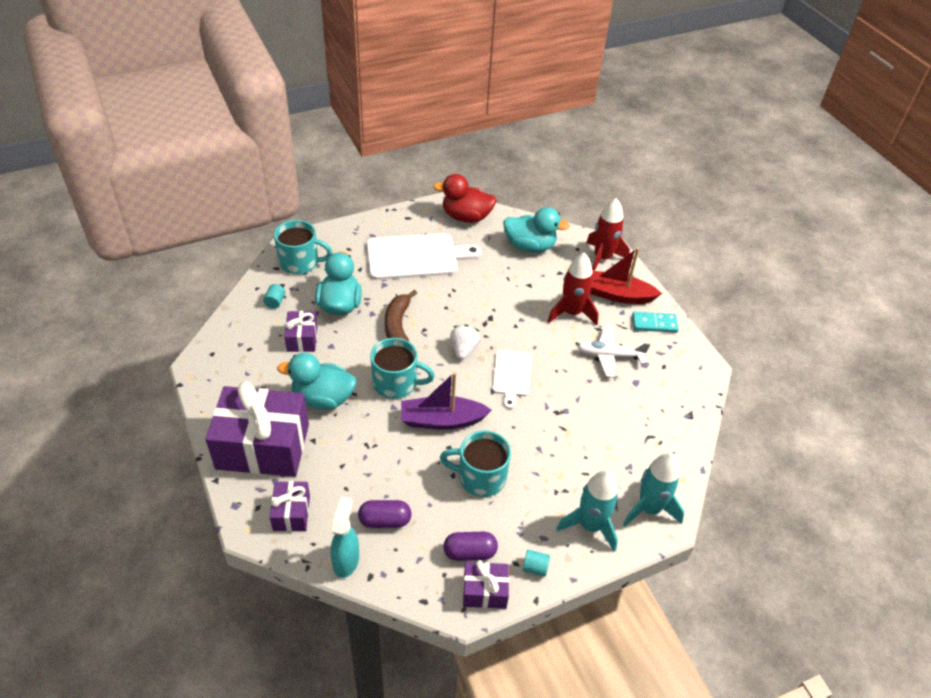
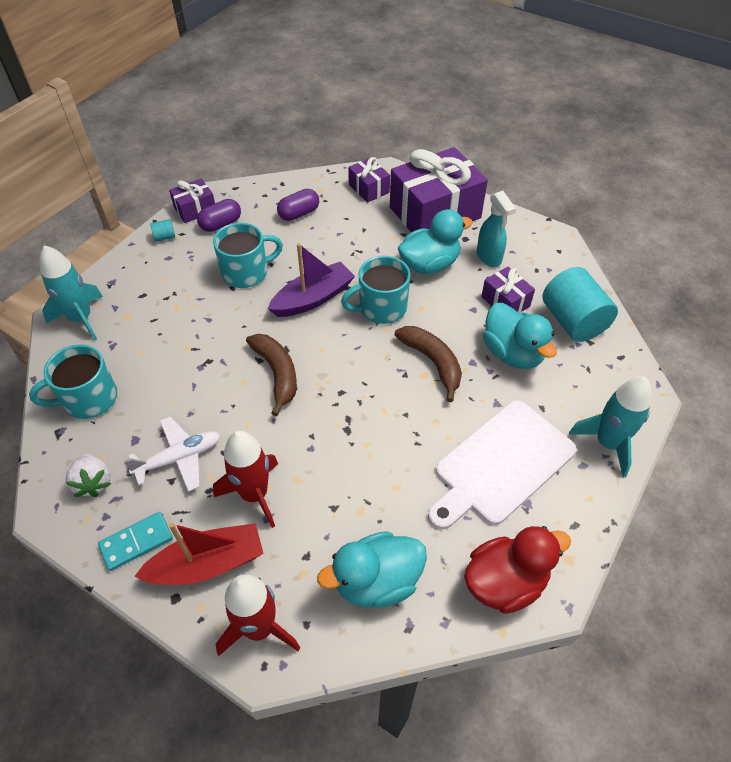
camera: 150 degrees right, 5 degrees up
turquoise cylinder [263,284,285,309] -> turquoise cylinder [543,267,618,342], size x2.48
turquoise mug [274,220,333,274] -> turquoise mug moved to [29,344,117,419]
turquoise spray bottle [331,497,359,578] -> turquoise spray bottle moved to [477,191,516,267]
white strawberry [450,324,480,360] -> white strawberry moved to [66,453,111,497]
white cutting board [492,350,532,409] -> brown banana [246,334,297,416]
turquoise rocket [557,470,618,552] -> turquoise rocket moved to [569,376,652,478]

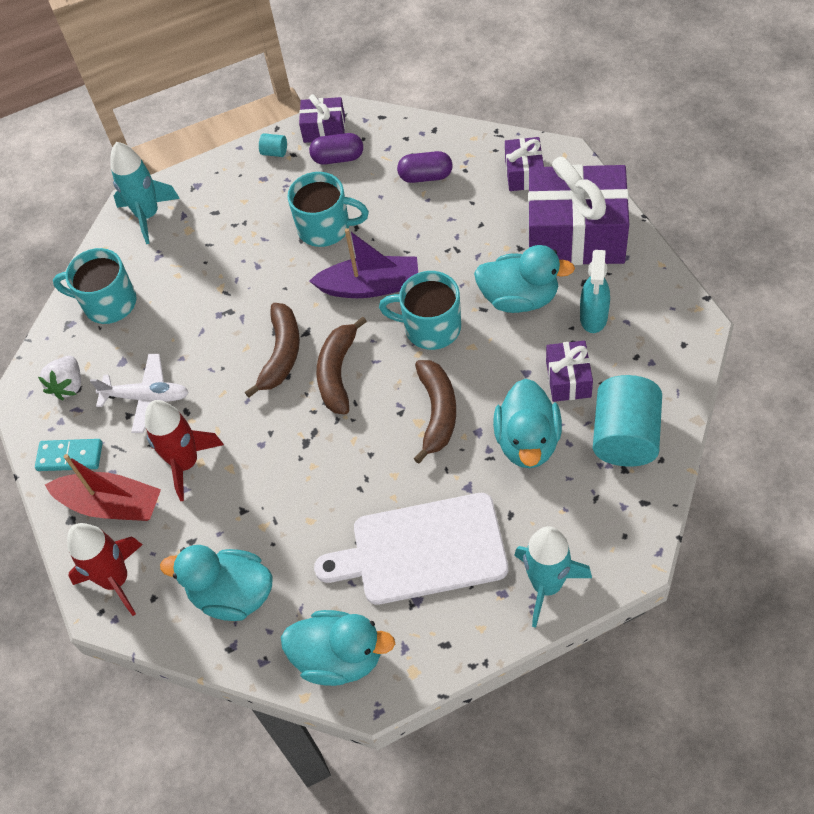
camera: 40 degrees right, 5 degrees up
red duck [464,526,571,614] -> turquoise duck [281,610,395,686]
none -> brown banana [316,317,367,415]

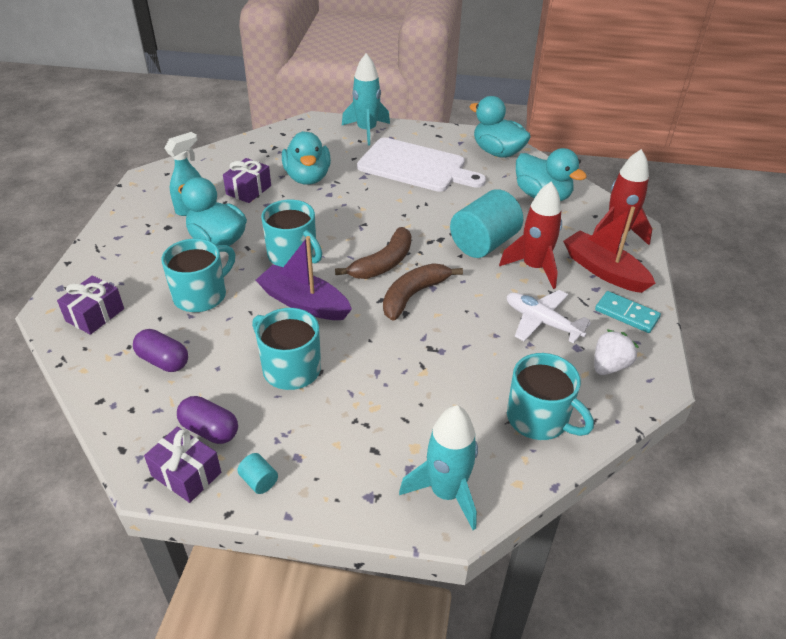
camera: 155 degrees left, 15 degrees down
brown banana [414,360,456,464] -> none
turquoise duck [493,378,562,468] -> turquoise duck turned 135 degrees clockwise [282,131,331,185]
purple gift [528,157,629,265] -> none
turquoise cylinder [593,375,662,467] -> turquoise cylinder moved to [450,189,523,258]
none -> turquoise mug [161,238,235,312]

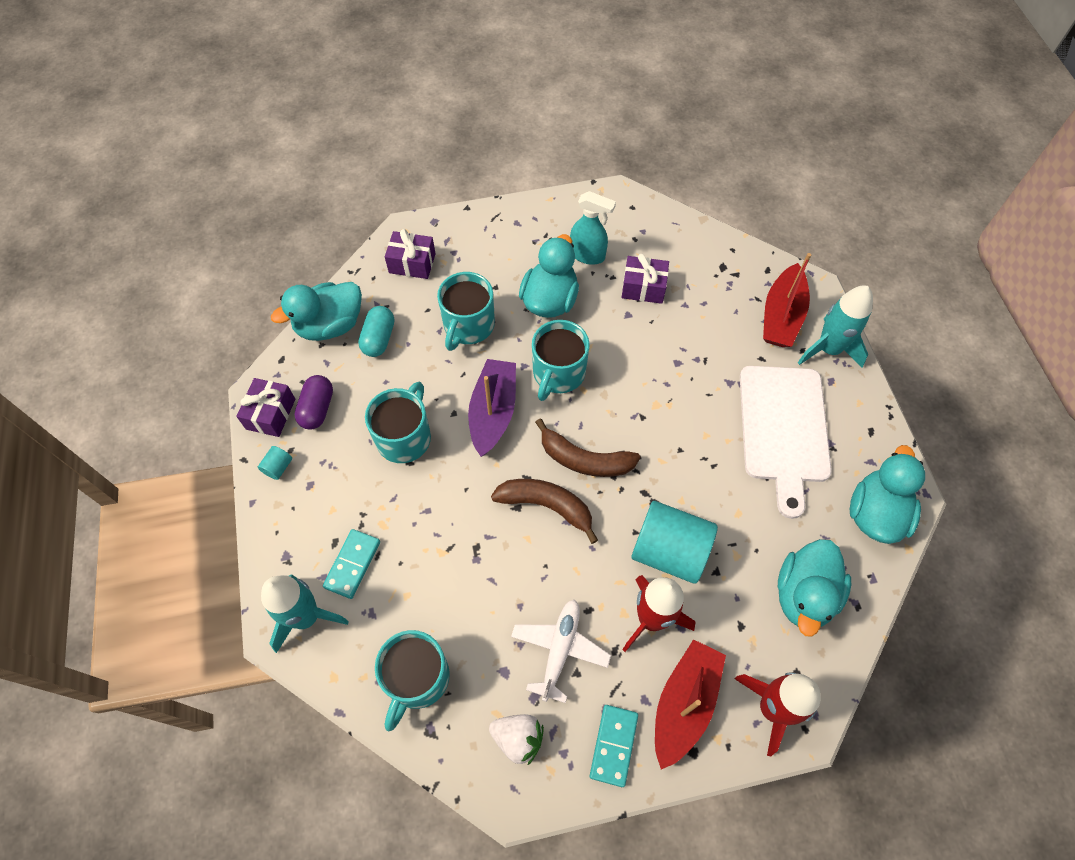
camera: 70 degrees right, 20 degrees up
purple capsule [133,329,188,372] -> turquoise capsule [358,306,394,357]
turquoise mug [161,238,235,312] -> turquoise mug turned 90 degrees clockwise [437,272,495,351]
turquoise duck [282,131,331,185] -> turquoise duck moved to [271,282,362,341]
none -> turquoise domino [323,529,380,599]
none -> red boat [763,253,811,347]

